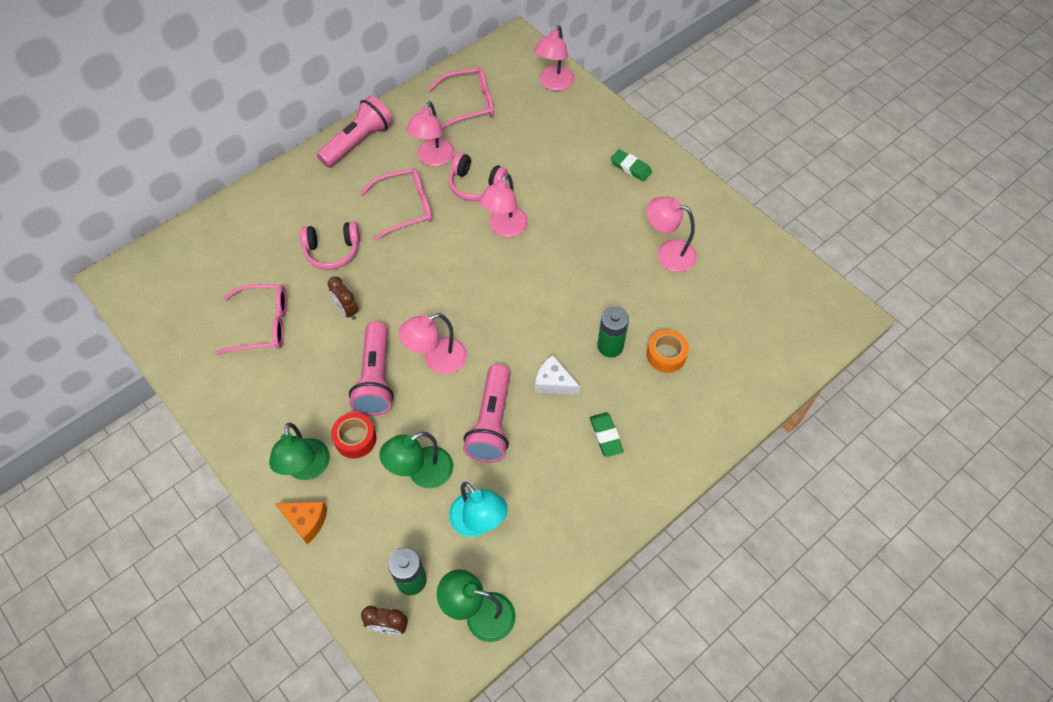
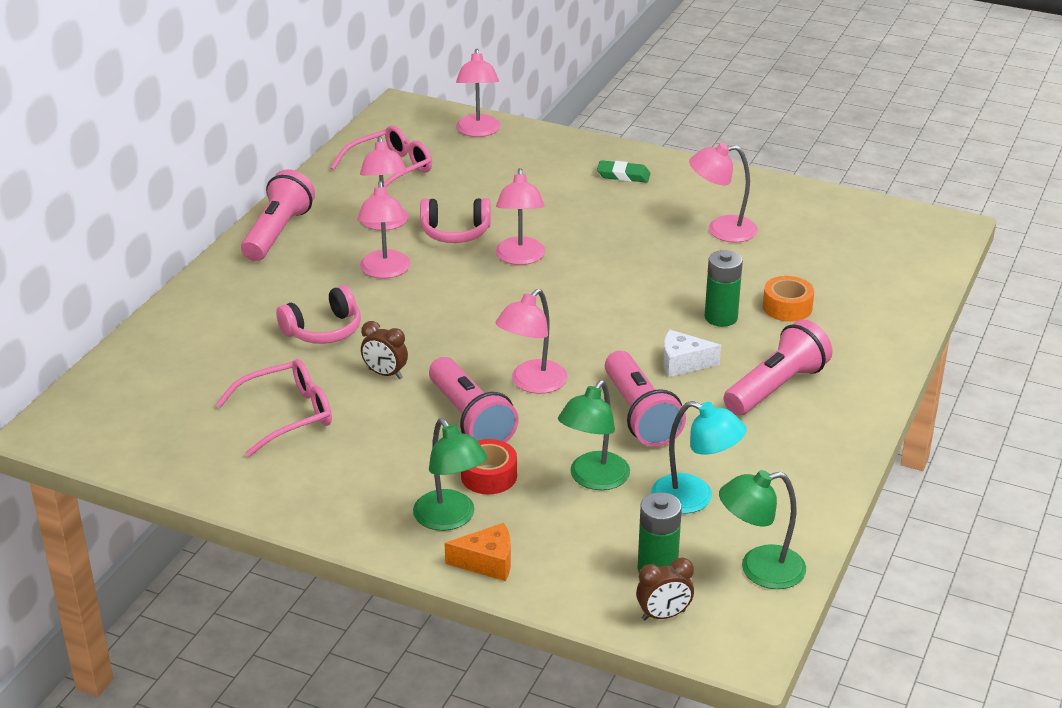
camera: 25 degrees left, 25 degrees down
pink glasses [360,168,432,240] -> pink lamp [357,181,411,279]
green eraser [590,412,624,457] -> pink flashlight [723,319,833,416]

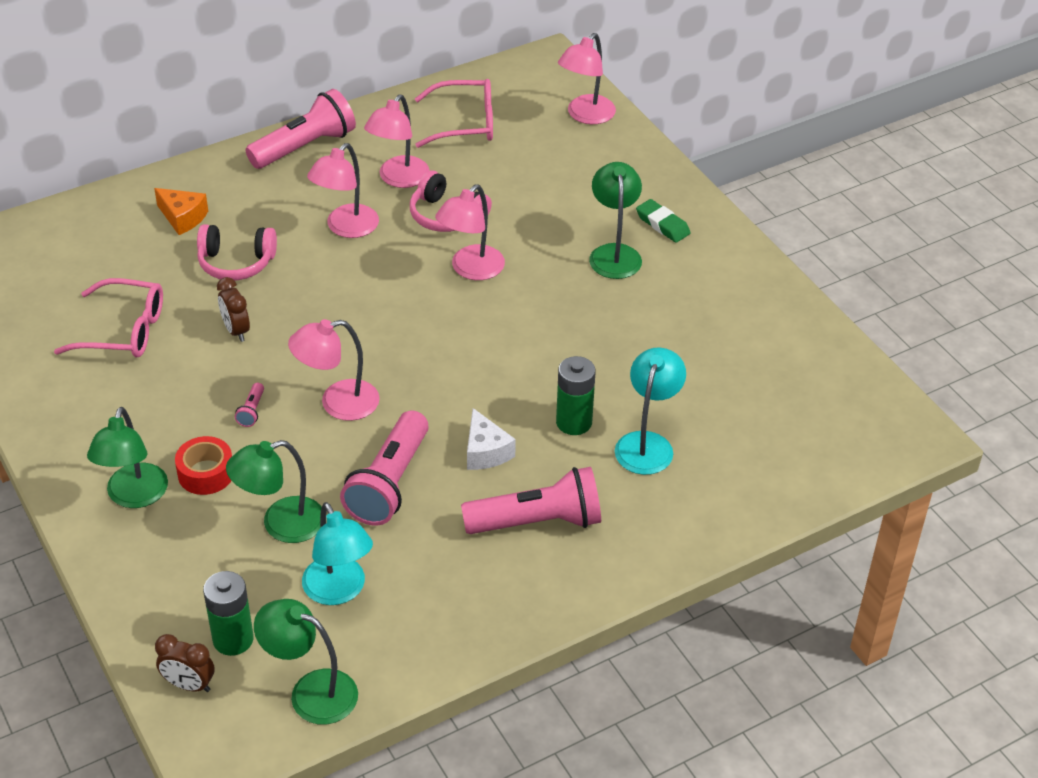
camera: 35 degrees right, 10 degrees up
pink flashlight [429,357,519,443] -> pink flashlight [235,383,264,427], size x0.40
orange cheese [445,523,511,581] -> orange cheese moved to [154,188,208,235]
white cheese [663,330,721,377] -> white cheese turned 150 degrees counterclockwise [467,408,516,470]
pink lamp [689,143,758,242] -> none
orange tape [763,276,814,322] -> turquoise lamp [615,347,686,475]
none -> green lamp [589,162,642,279]

